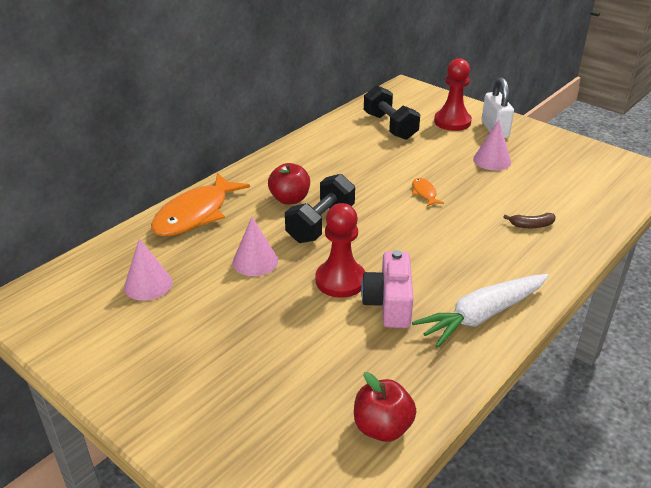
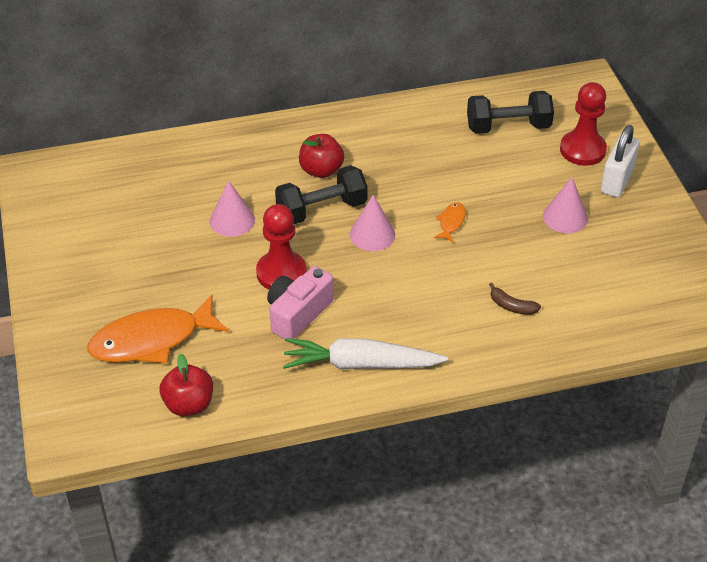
camera: 35 degrees right, 10 degrees up
pink cone [124,239,172,301] -> pink cone moved to [350,195,395,251]
orange fish [151,173,250,237] -> orange fish moved to [87,295,229,363]
black dumbbell [364,85,420,140] -> black dumbbell turned 75 degrees clockwise [467,91,554,134]

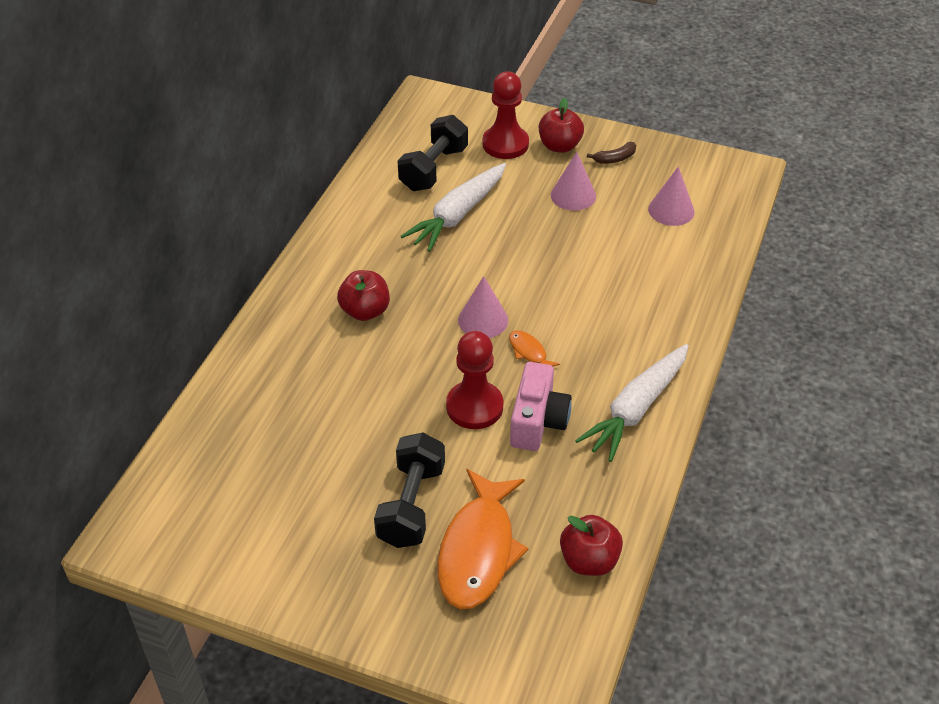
camera: 55 degrees left, 0 degrees up
pink cone [210,180,255,237] -> pink cone moved to [648,166,695,226]
pink camera [267,266,334,340] -> pink camera turned 150 degrees counterclockwise [510,362,572,451]
black dumbbell [275,165,368,224] -> black dumbbell moved to [374,433,445,548]
orange fish [434,202,466,243] -> orange fish moved to [509,330,560,366]
brown banana [489,283,541,315] -> brown banana moved to [587,142,636,164]
white padlock [601,125,640,197] -> red apple [539,97,584,153]
none -> white carrot [401,163,506,252]

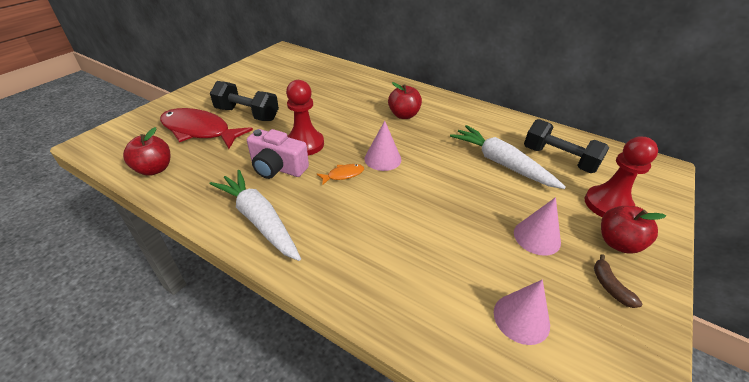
camera: 100 degrees right, 5 degrees down
orange fish [437,469,528,609] -> red fish [160,108,253,149]

